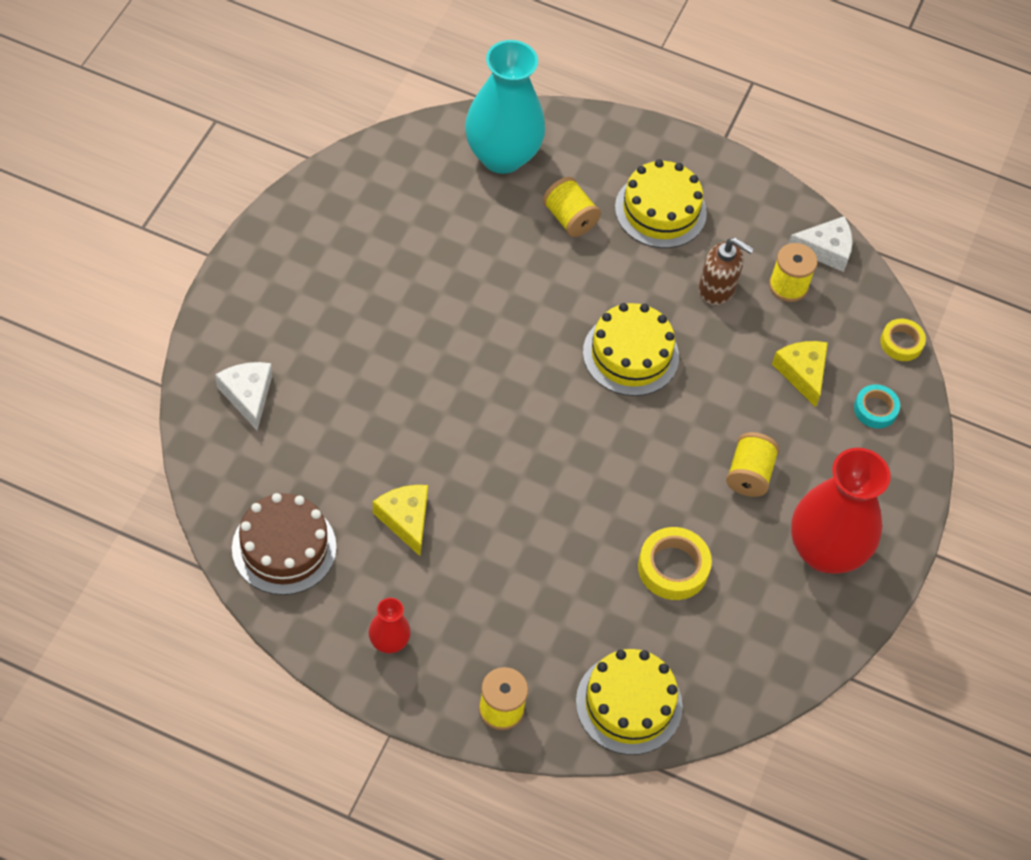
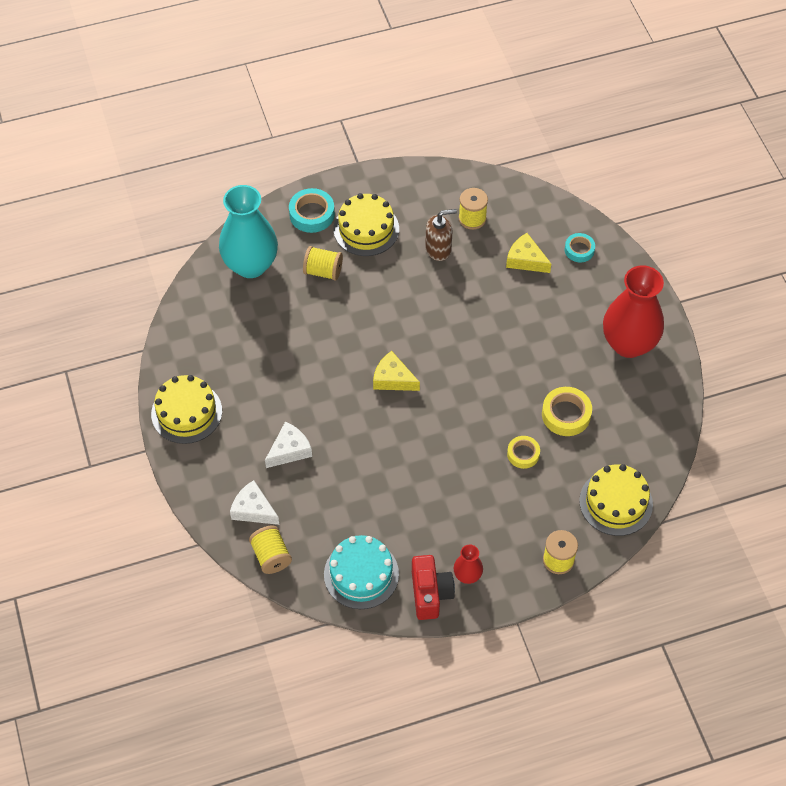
camera: 35 degrees left, 0 degrees up
brown cake [232,493,337,595] -> turquoise cake [324,535,399,609]
yellow cheese [373,485,428,556] -> yellow cheese moved to [373,351,420,391]
yellow cake [583,303,679,396] -> yellow cake moved to [151,375,222,444]
yellow spool [726,432,779,497] -> yellow spool moved to [249,525,292,574]
white cheese [788,216,853,272] -> white cheese moved to [265,422,312,468]
yellow tape [880,319,926,361] -> yellow tape moved to [507,436,540,469]
none -> turquoise tape [289,188,335,233]
none -> red camera [412,555,455,620]

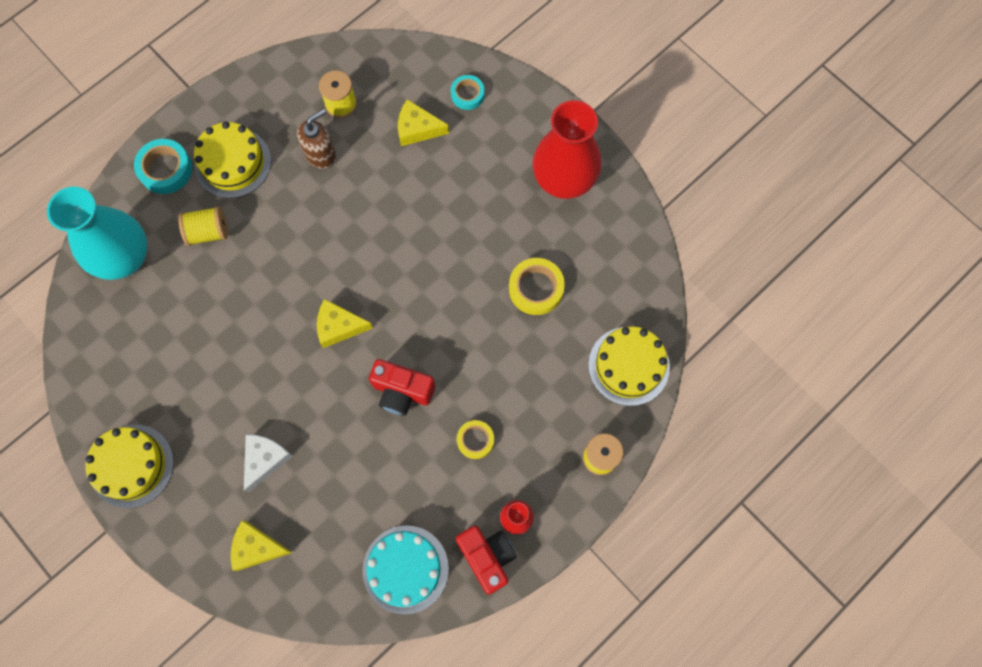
camera: 25 degrees left, 15 degrees up
white cheese [230,480,279,525] -> yellow cheese [231,520,293,571]
yellow spool [249,525,292,574] -> none
yellow tape [507,436,540,469] -> yellow tape moved to [457,420,494,459]
none -> red camera [369,359,435,416]

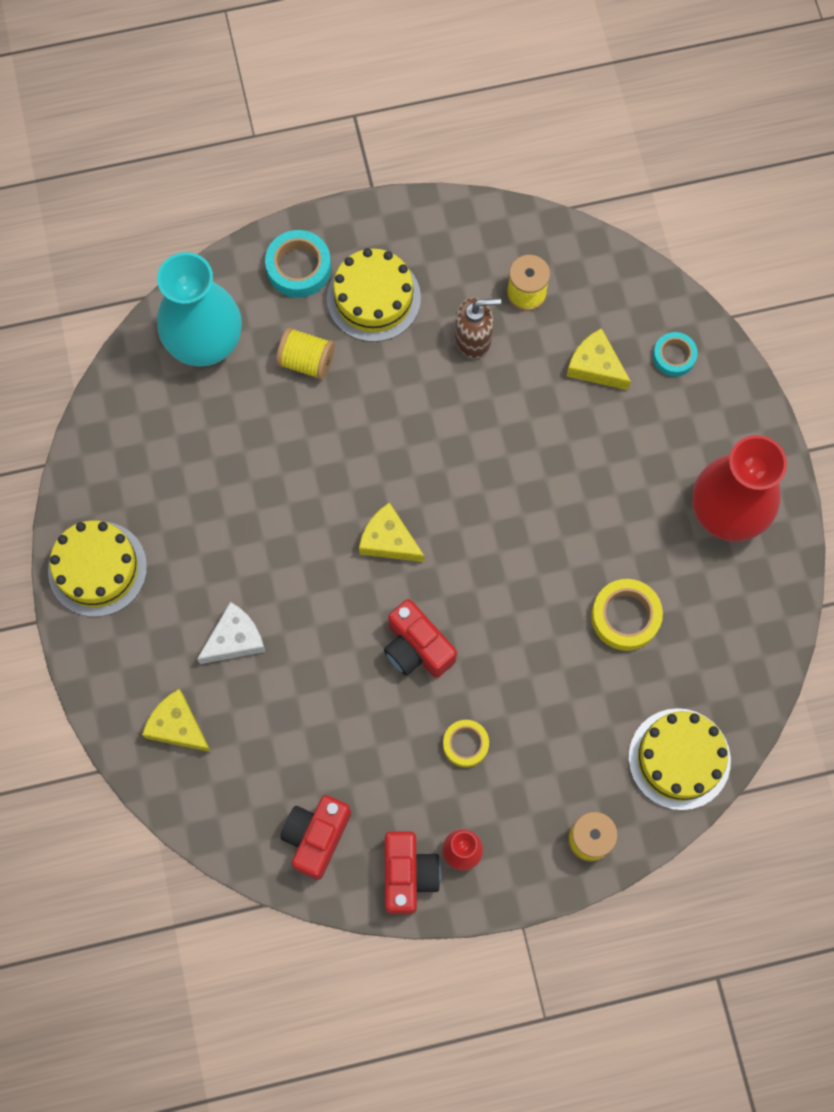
camera: 30 degrees right, 0 degrees up
turquoise cake [362,525,449,614] -> red camera [280,795,351,880]

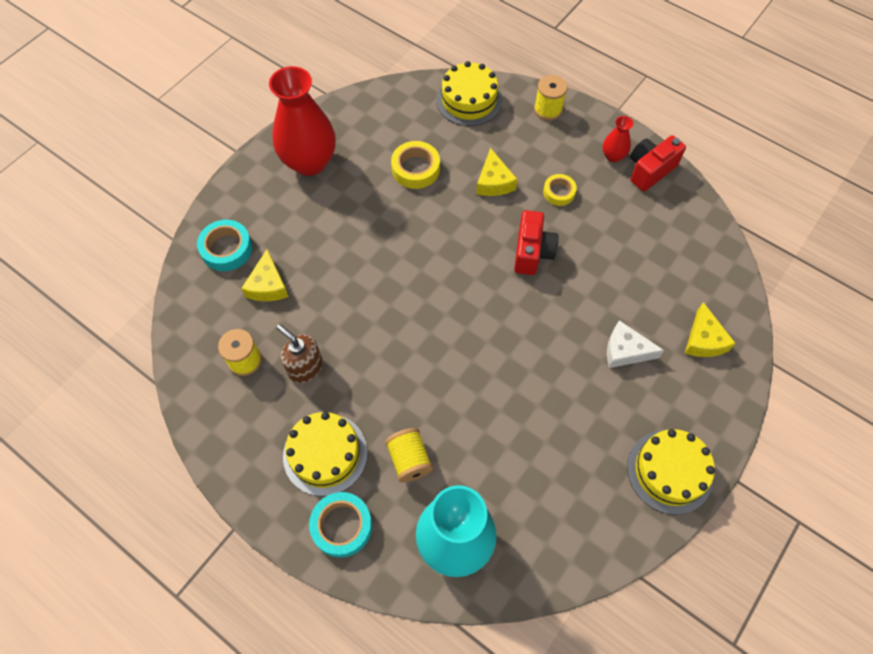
camera: 130 degrees left, 10 degrees down
red camera [280,795,351,880] -> none
yellow cheese [359,502,424,562] -> yellow cheese moved to [476,148,518,196]
turquoise tape [653,332,698,377] -> turquoise tape [197,220,253,271], size x1.54

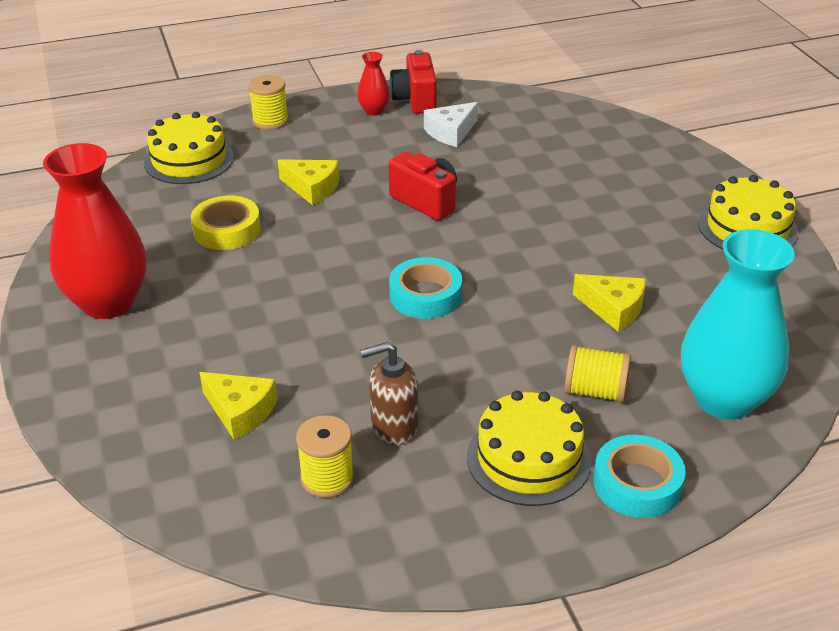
camera: 55 degrees left, 25 degrees down
turquoise tape [197,220,253,271] -> turquoise tape moved to [389,257,462,319]
yellow tape [543,174,577,206] -> none
white cheese [607,320,664,368] -> white cheese moved to [424,102,478,147]
yellow cheese [685,302,736,357] -> yellow cheese moved to [573,274,646,332]

